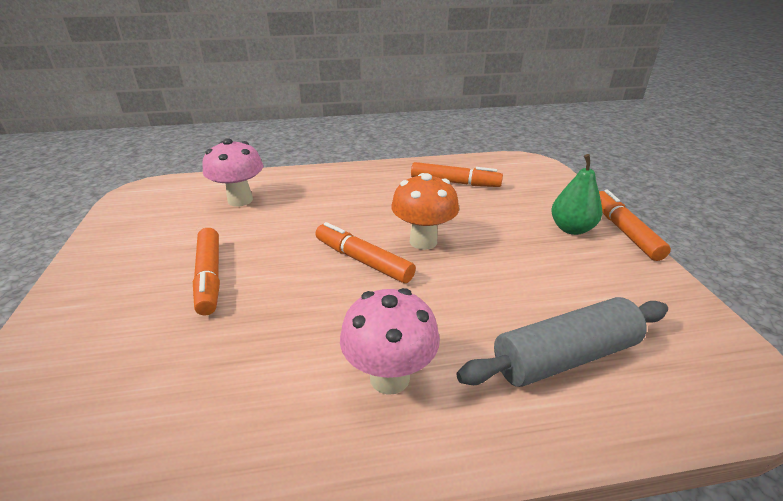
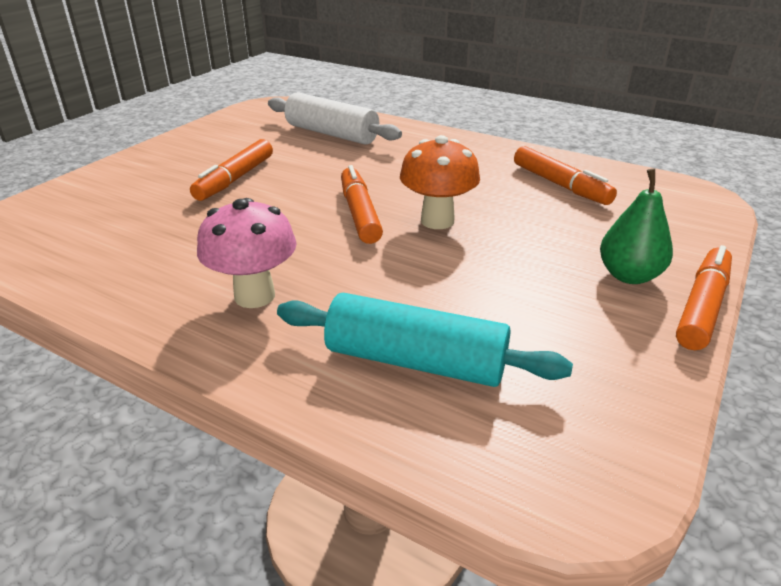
camera: 40 degrees right, 0 degrees up
pink mushroom [202,138,263,207] -> white rolling pin [268,92,402,145]
grey rolling pin [456,297,668,387] -> turquoise rolling pin [277,293,573,387]

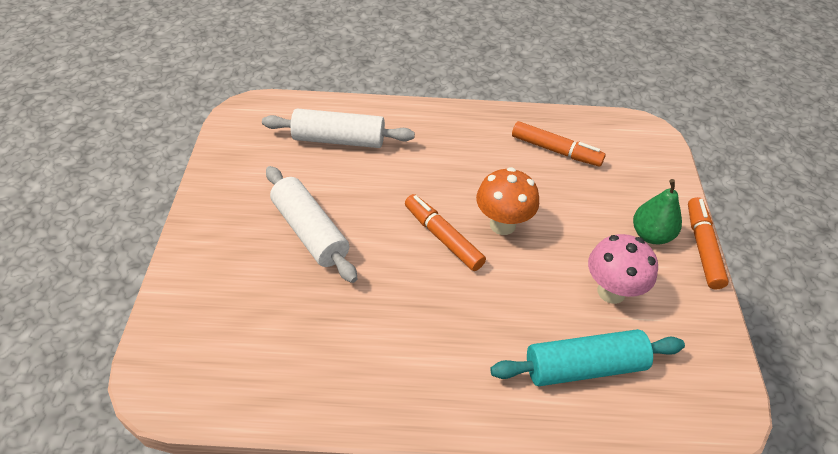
camera: 30 degrees left, 15 degrees up
orange marker [190,139,273,201] -> white rolling pin [266,166,357,283]
pink mushroom [197,198,297,308] -> pink mushroom moved to [588,234,658,304]

